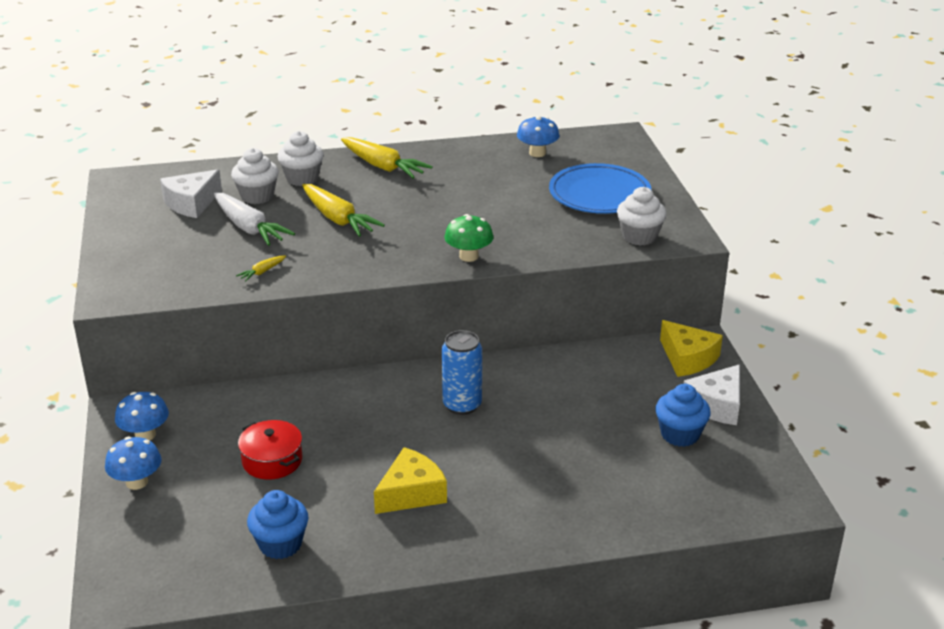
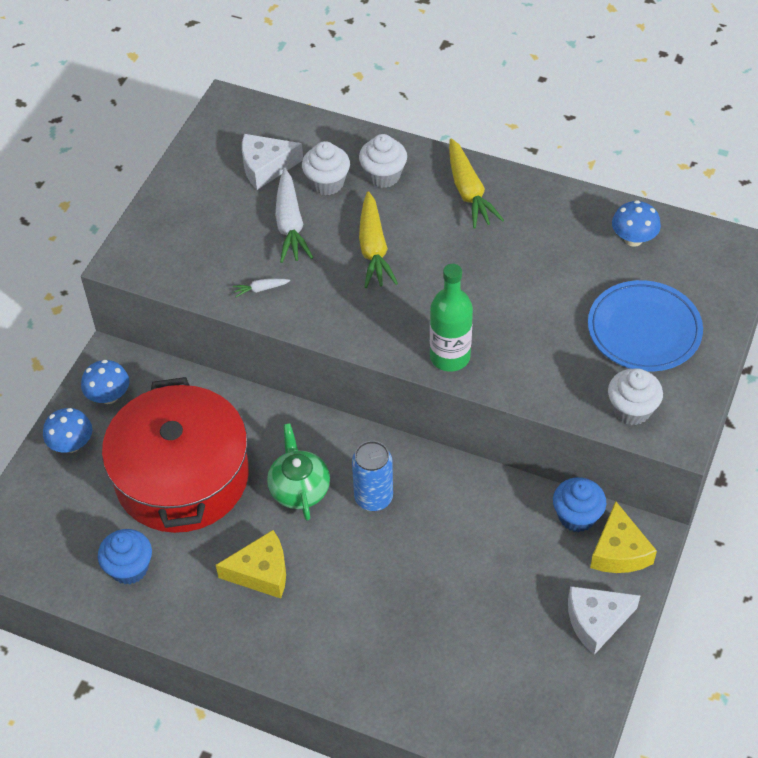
camera: 35 degrees right, 20 degrees up
yellow carrot [236,255,286,282] -> white carrot [233,279,290,297]
red pot [238,420,302,480] -> red pot [102,377,249,533], size x2.42
green mushroom [445,214,493,262] -> green bottle [430,264,473,372]
blue cupcake [655,384,711,447] -> blue cupcake moved to [553,477,606,532]
none -> green teapot [267,423,330,521]

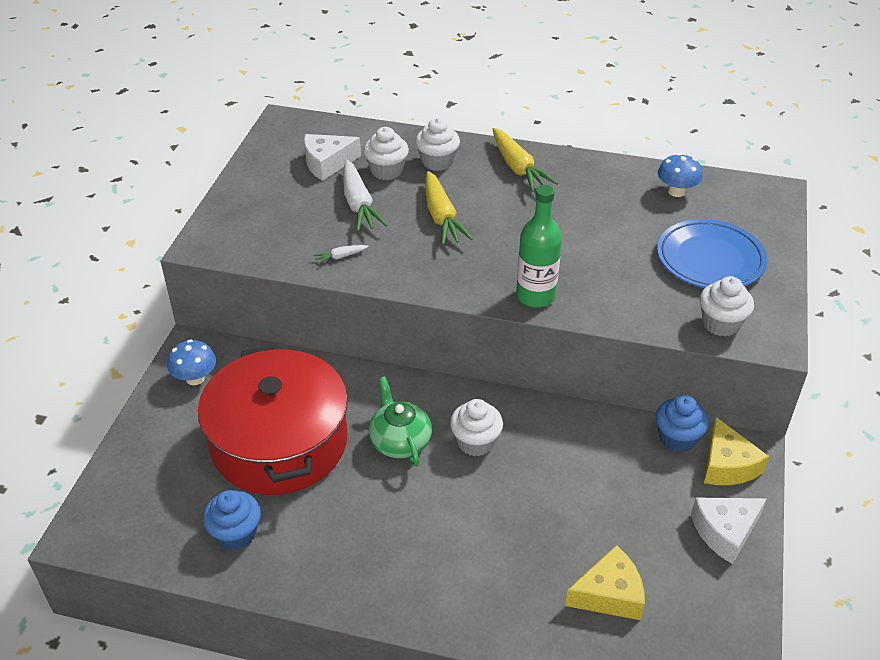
camera: 10 degrees left, 10 degrees down
blue mushroom [43,408,92,453] -> none
yellow cheese [216,530,286,598] -> yellow cheese moved to [565,545,645,620]
blue can [352,441,393,511] -> white cupcake [450,399,503,456]

